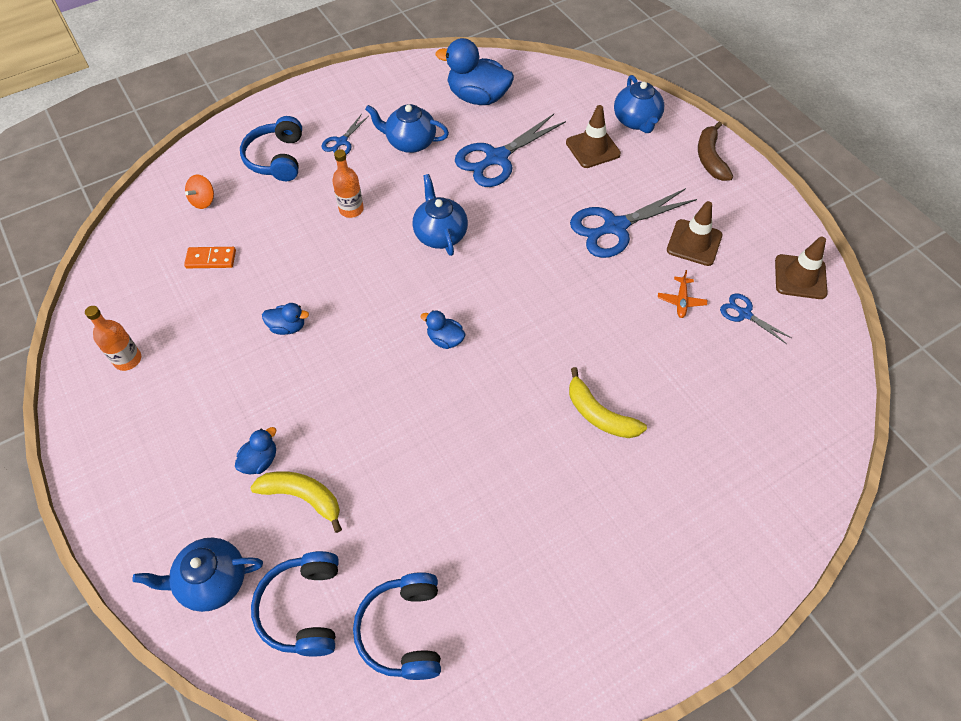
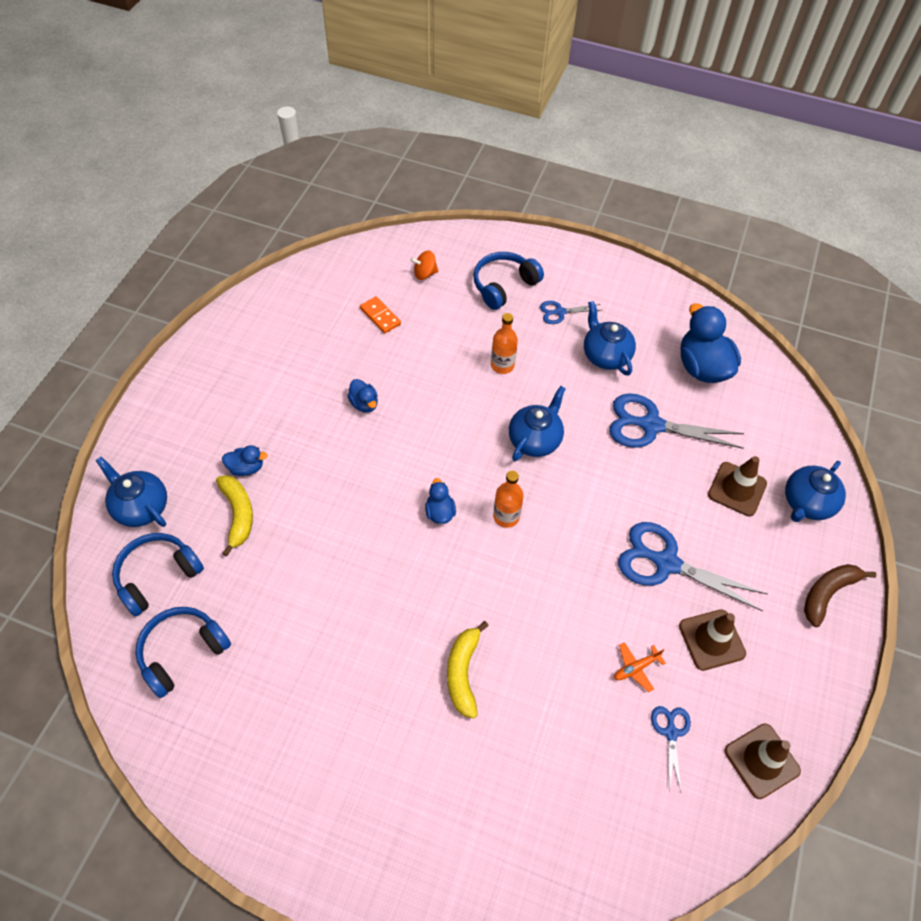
camera: 50 degrees right, 0 degrees up
orange bottle [85,306,141,371] -> orange bottle moved to [493,471,524,528]

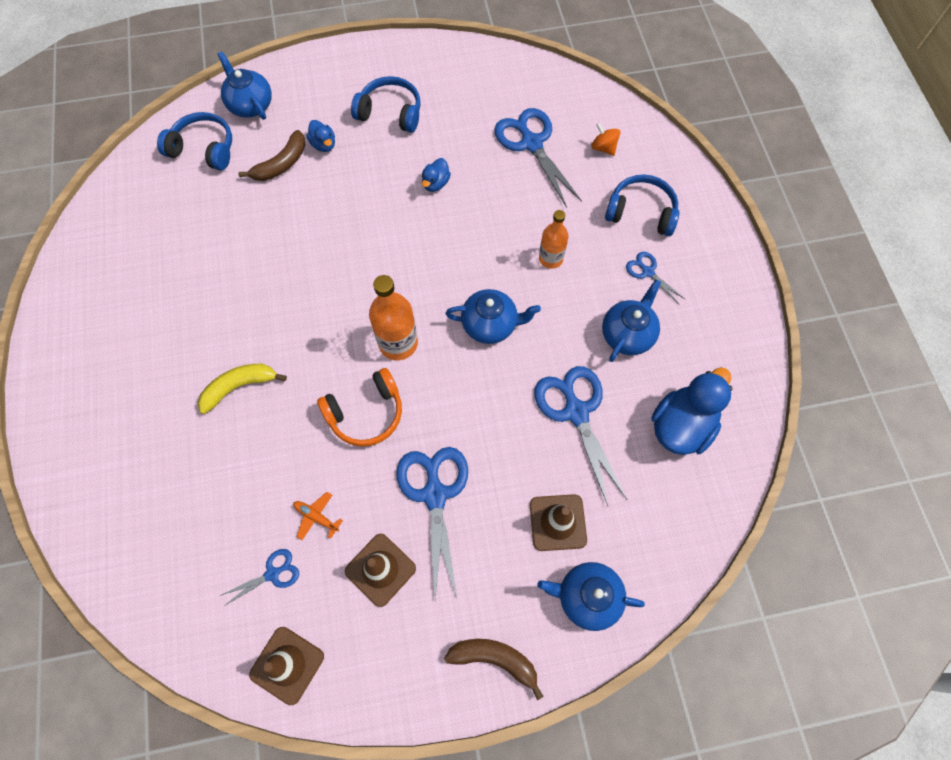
camera: 60 degrees right, 10 degrees up
blue teapot [95,457,167,527] -> blue teapot turned 45 degrees counterclockwise [218,51,272,120]
blue headphones [135,607,231,698] -> blue headphones moved to [351,76,421,133]
yellow banana [216,475,253,557] -> brown banana [238,130,305,181]
orange domino [360,296,401,334] -> blue scissors [494,108,582,208]
blue duck [425,478,456,524] -> none
orange bottle [493,471,524,528] -> orange bottle [369,275,418,360], size x1.53
none -> orange headphones [317,368,402,446]

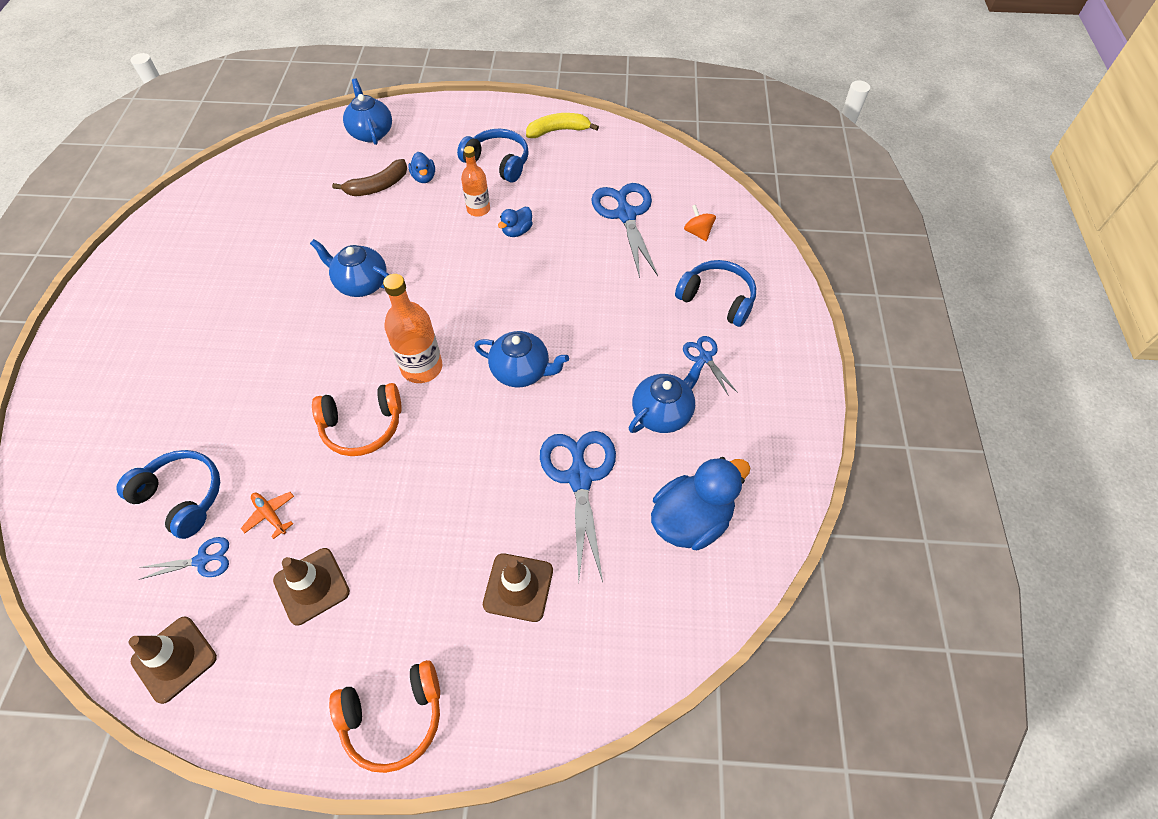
camera: 15 degrees right, 10 degrees down
blue headphones [157,112,232,170] -> blue headphones moved to [116,450,220,539]
yellow banana [198,364,287,414] -> yellow banana moved to [526,113,599,138]
blue scissors [397,447,468,598] -> none
brown banana [444,639,544,700] -> orange headphones [329,660,440,773]
blue teapot [537,562,645,631] -> blue teapot moved to [310,239,389,297]
orange bottle [539,210,569,269] -> orange bottle moved to [461,146,490,217]

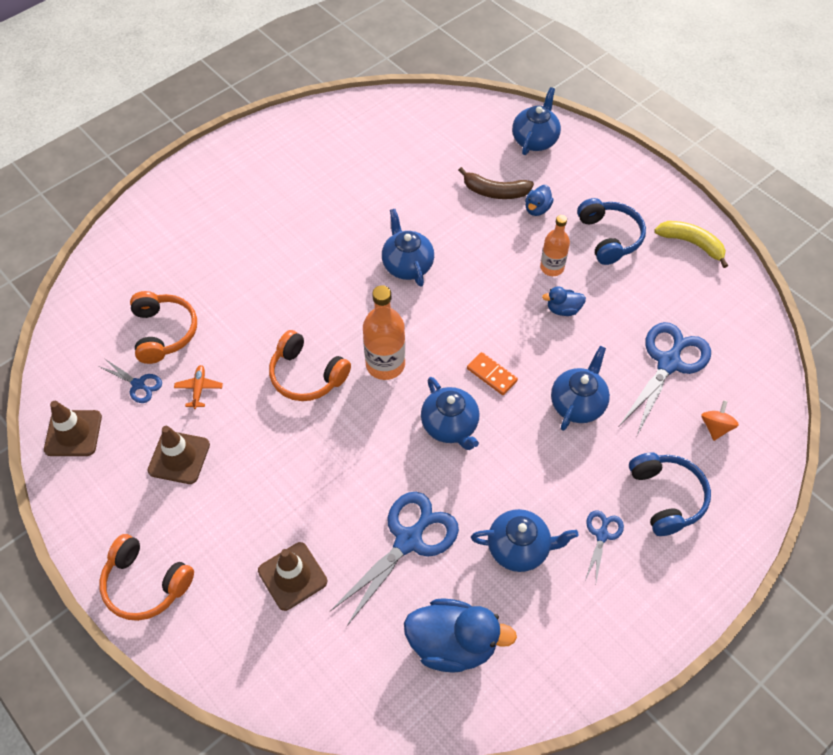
camera: 45 degrees right, 0 degrees up
blue headphones [116,450,220,539] -> orange headphones [130,291,197,364]
none -> orange domino [467,352,518,395]
none -> blue teapot [551,346,610,431]

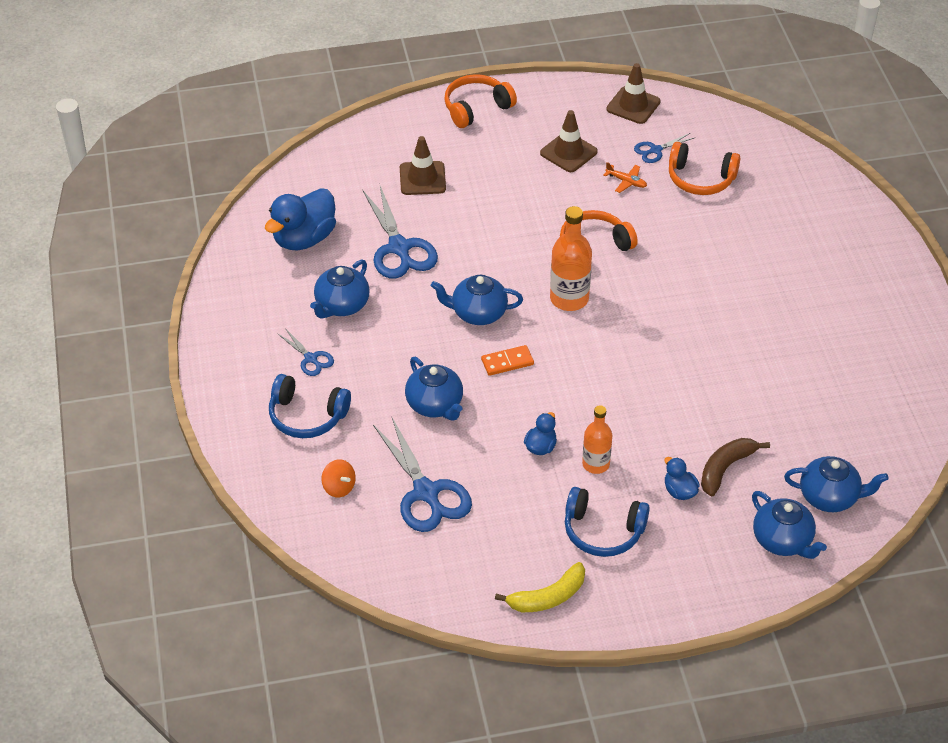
camera: 120 degrees right, 10 degrees down
blue teapot [382,209,434,287] -> blue teapot moved to [784,456,889,512]

